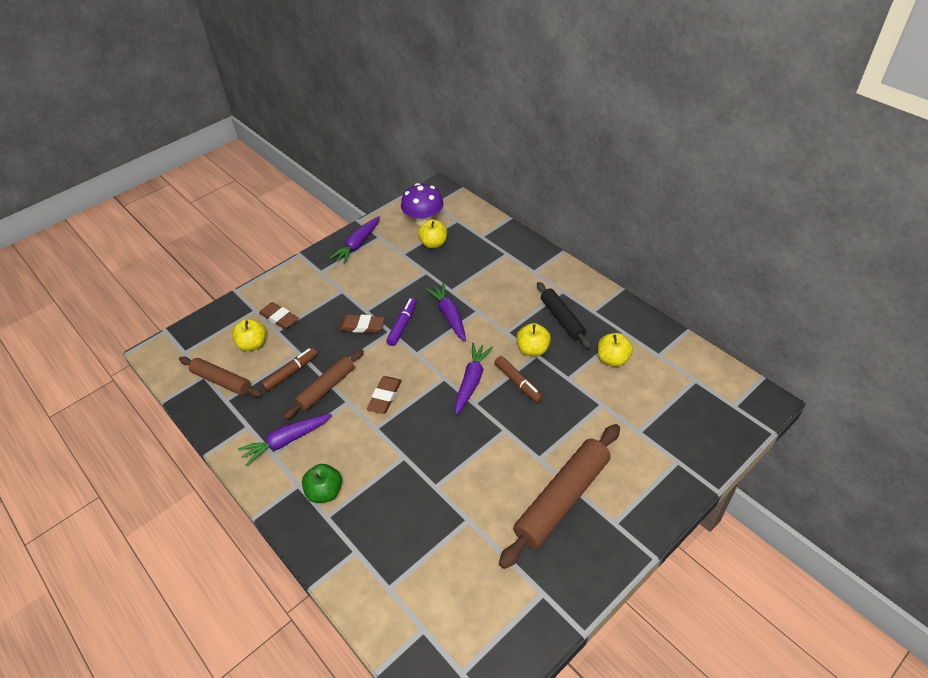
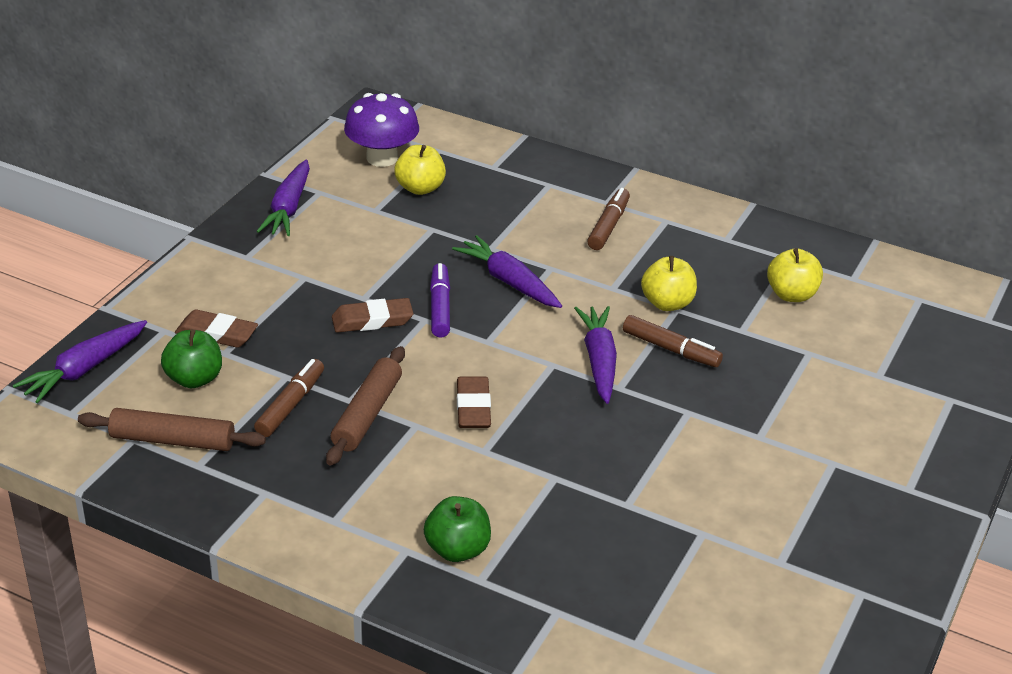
camera: 25 degrees left, 10 degrees down
yellow apple [232,319,266,351] -> green apple [161,329,222,388]
purple carrot [238,414,332,466] -> purple carrot moved to [13,320,147,403]
brown rolling pin [499,424,620,569] -> none
black rolling pin [537,282,592,349] -> none
none -> brown marker [587,188,630,250]

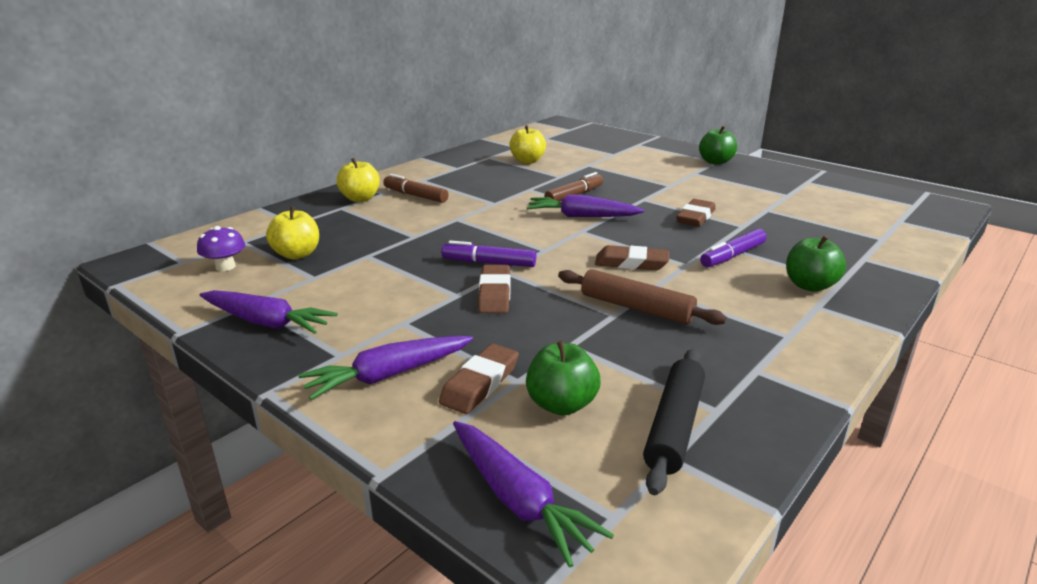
camera: 75 degrees left, 10 degrees down
brown rolling pin [78,408,266,451] -> black rolling pin [643,349,705,495]
brown marker [254,359,324,437] -> none
purple mushroom [344,93,419,167] -> purple mushroom [197,226,245,271], size x0.58
purple carrot [452,235,562,308] -> purple carrot moved to [298,336,473,400]
yellow apple [641,256,697,311] -> yellow apple moved to [337,158,380,202]
none -> brown eraser [676,199,716,227]
none -> green apple [699,126,737,165]
none -> purple marker [700,228,767,267]

